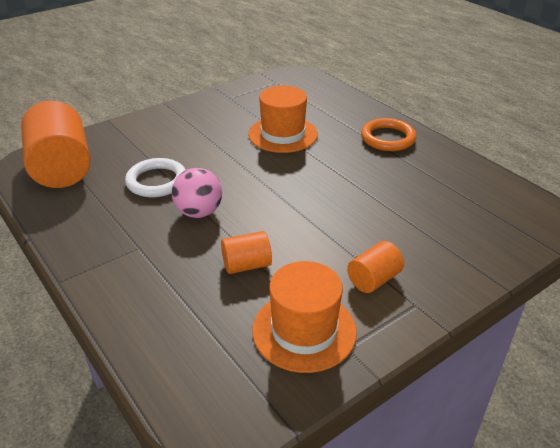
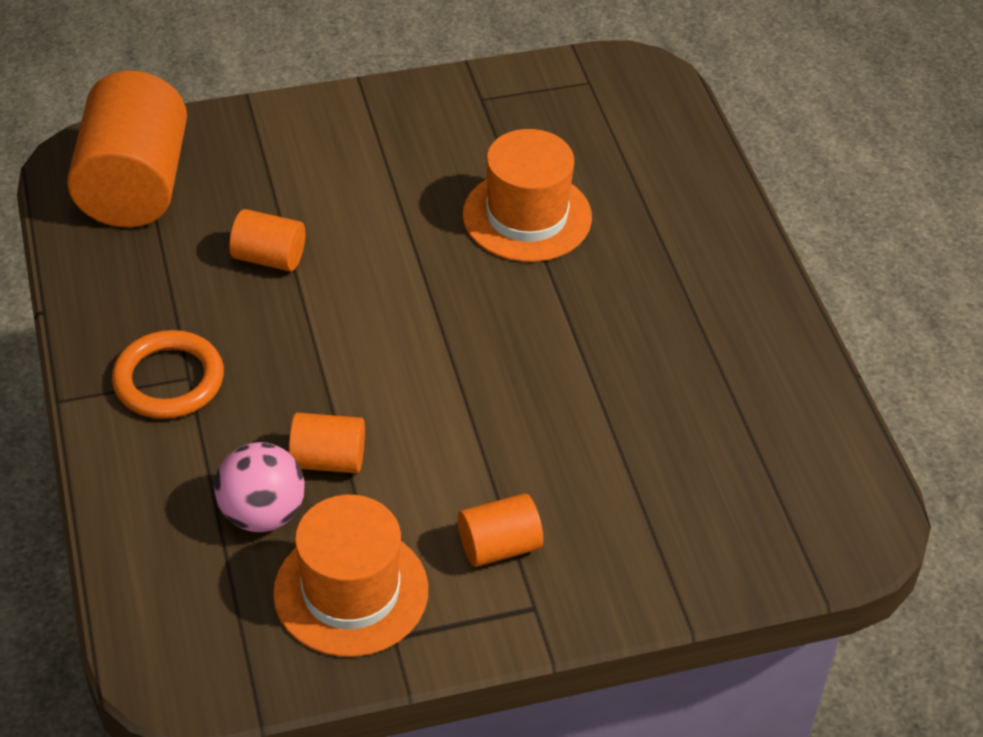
camera: 20 degrees right, 10 degrees up
white ring [125,158,186,197] -> orange cylinder [229,209,306,271]
pink ball [172,168,222,218] -> pink ball moved to [214,442,305,532]
orange ring [361,118,417,151] -> orange ring moved to [112,330,224,419]

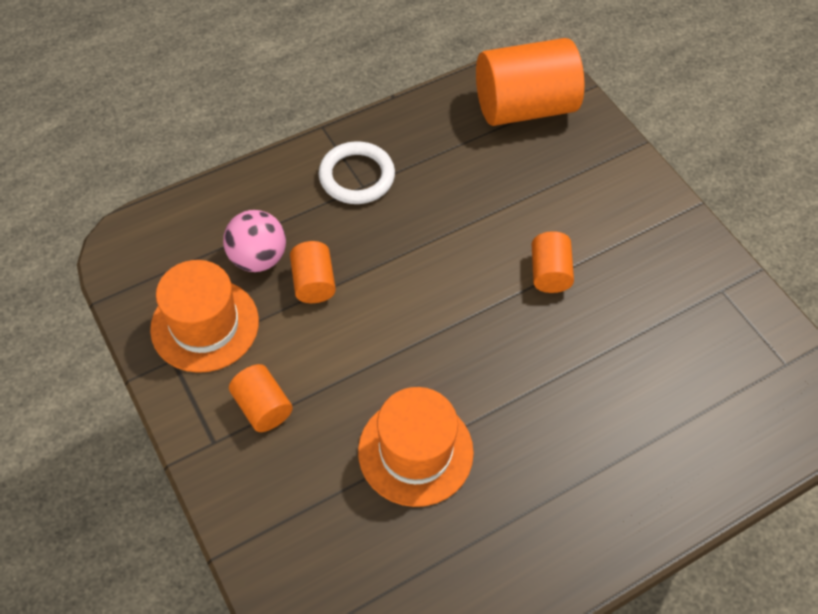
camera: 75 degrees right, 10 degrees up
orange ring [112,330,224,419] -> white ring [318,141,395,204]
orange cylinder [229,209,306,271] -> orange cylinder moved to [532,231,574,293]
orange hat [463,129,592,262] -> orange hat moved to [358,387,474,507]

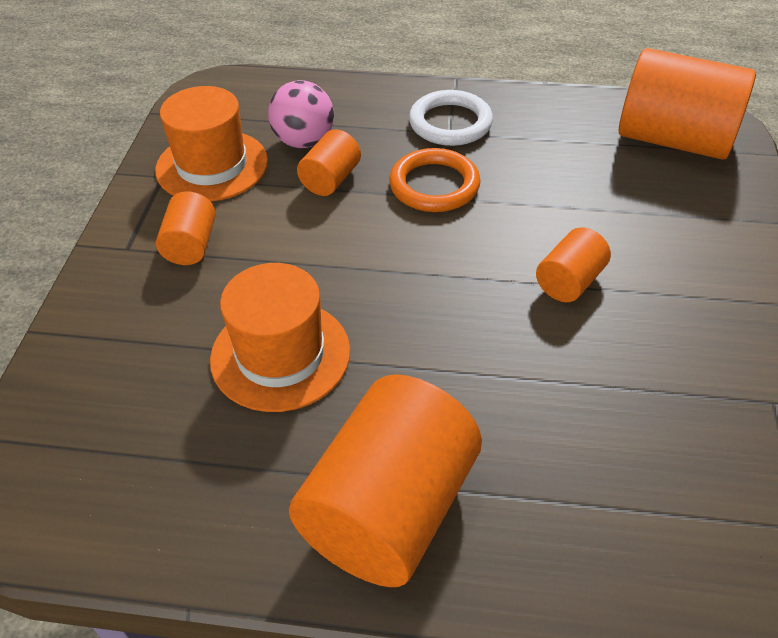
camera: 40 degrees right, 10 degrees down
none -> orange cylinder [289,374,482,587]
none -> orange ring [389,148,481,212]

